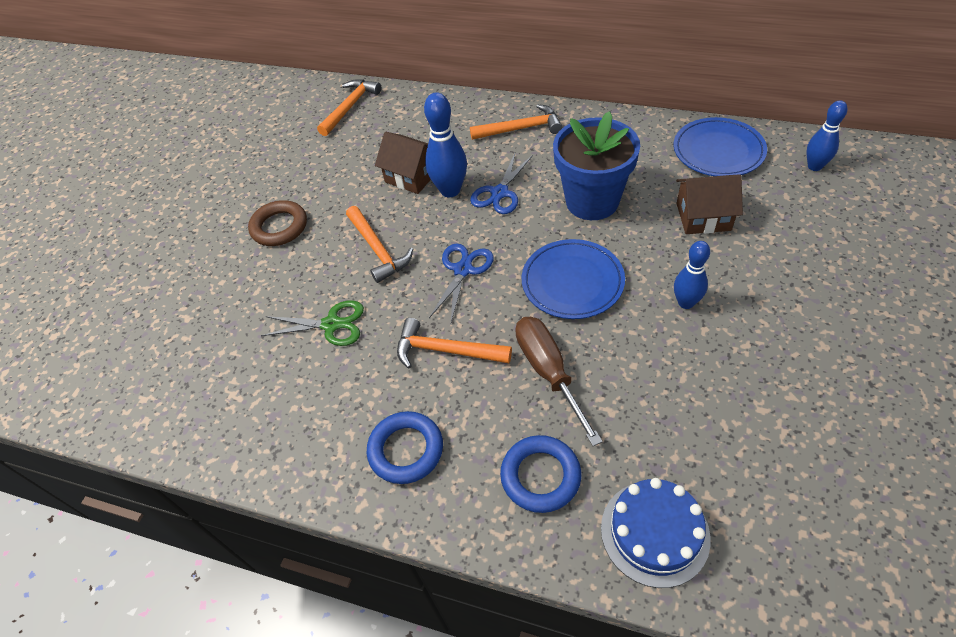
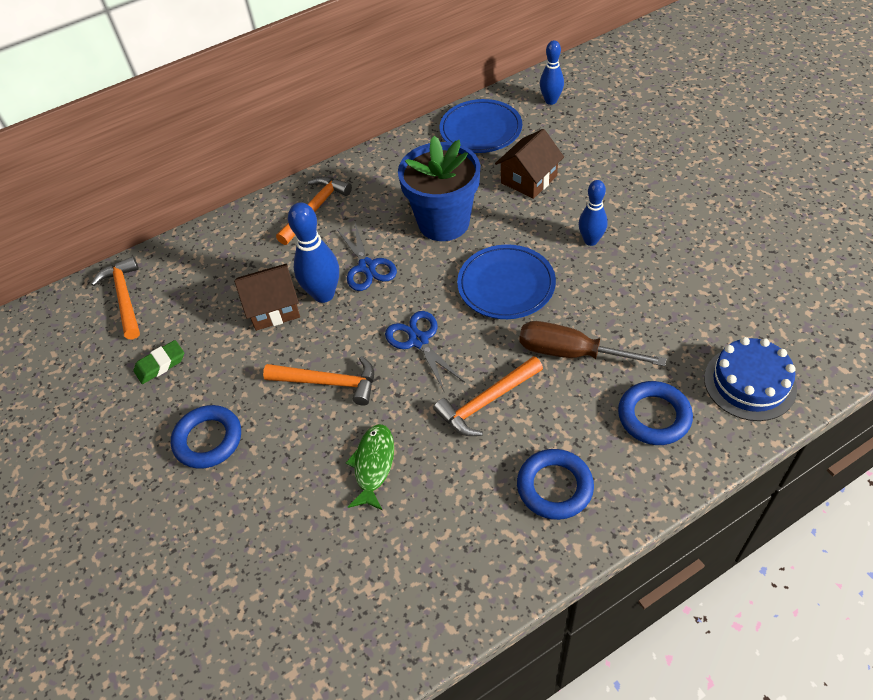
camera: 50 degrees left, 0 degrees up
brown ring [248,200,307,246] -> blue ring [171,405,241,469]
green scissors [261,300,364,346] -> green fish [346,424,394,511]
none -> green eraser [133,340,184,384]

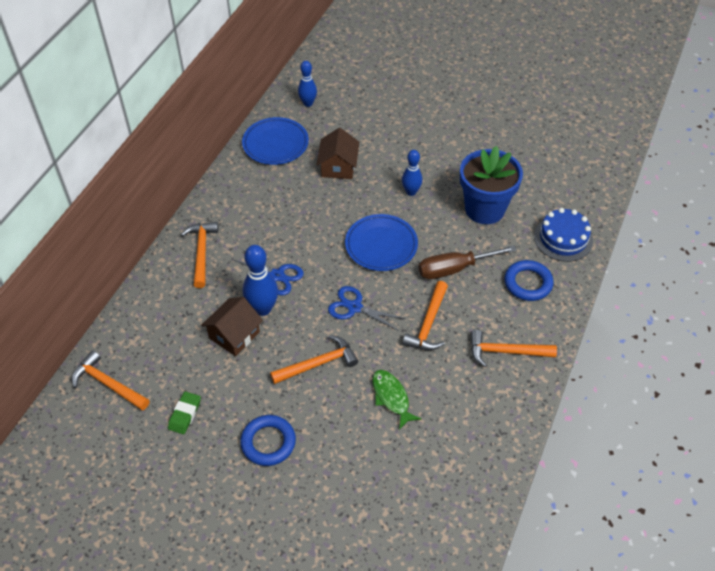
camera: 40 degrees left, 0 degrees up
blue flower pot [398,136,480,241] -> blue flower pot moved to [460,146,523,224]
blue ring [517,449,594,520] -> orange hammer [470,330,557,367]

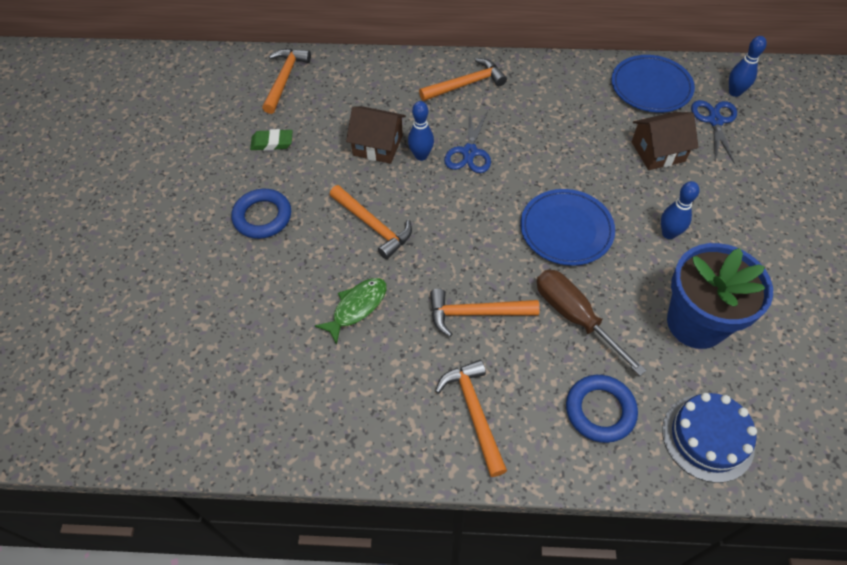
camera: 70 degrees right, 5 degrees up
blue bowling pin [243,245,278,316] -> blue bowling pin [408,101,434,161], size x0.66
blue scissors [328,286,406,331] -> blue scissors moved to [691,100,737,164]

